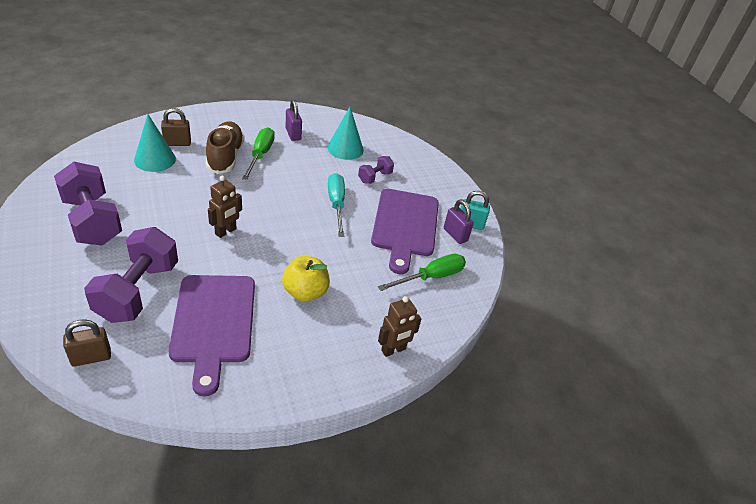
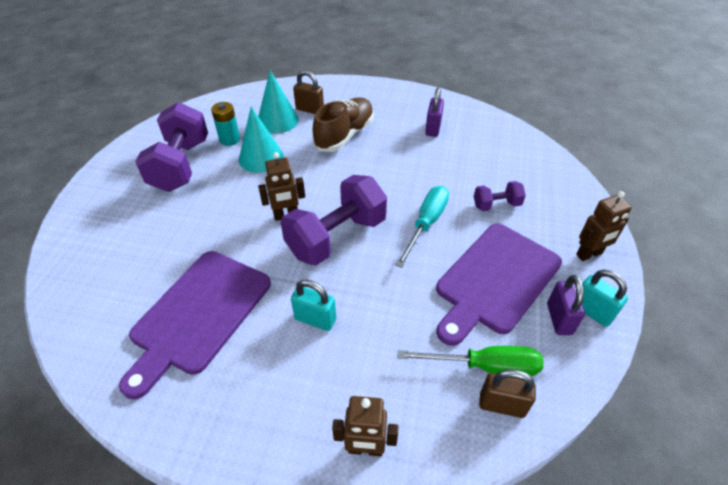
camera: 40 degrees right, 5 degrees up
brown padlock [63,319,111,366] -> brown padlock moved to [479,369,536,418]
purple dumbbell [84,227,178,323] -> purple dumbbell moved to [281,175,387,266]
green screwdriver [242,127,275,180] -> none
yellow apple [282,256,330,302] -> turquoise padlock [291,279,336,331]
turquoise cone [327,107,364,160] -> turquoise cone moved to [239,107,284,173]
none -> turquoise battery [211,102,240,146]
none -> brown robot [576,191,632,261]

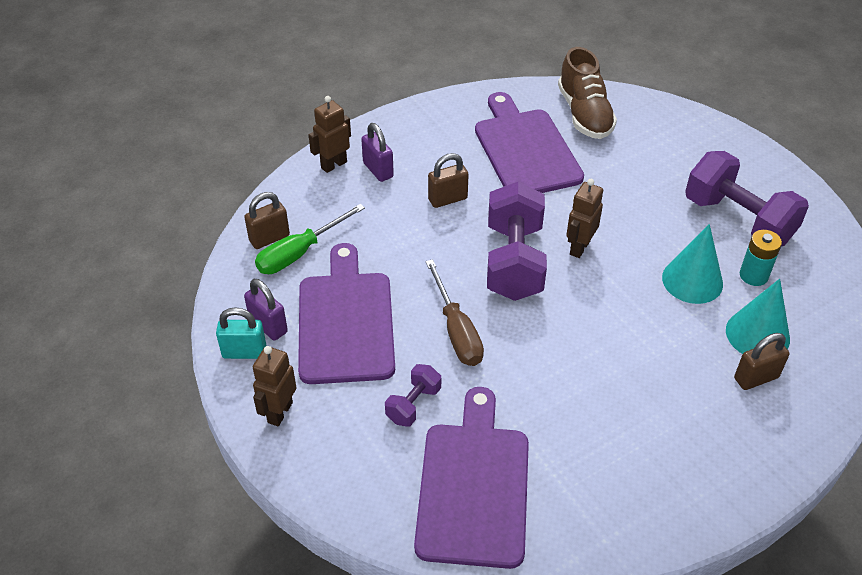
camera: 135 degrees right, 0 degrees up
turquoise padlock [291,279,336,331] -> brown padlock [428,153,469,208]
brown shoe [313,97,374,152] -> brown shoe moved to [558,47,617,139]
turquoise screwdriver [396,186,449,268] -> brown screwdriver [425,259,484,366]
purple padlock [425,88,444,137] -> purple padlock moved to [361,123,394,182]
none -> purple cutting board [414,387,529,569]

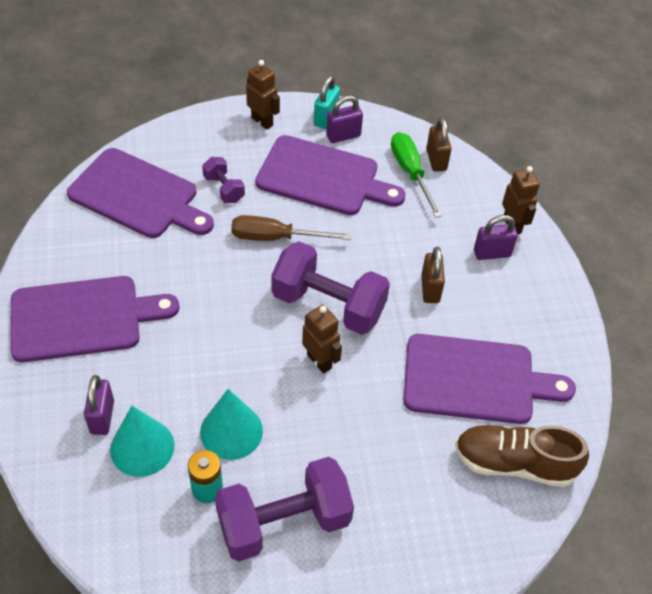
camera: 110 degrees right, 5 degrees up
brown padlock [734,333,789,390] -> purple padlock [84,375,114,435]
none -> purple cutting board [10,276,179,362]

